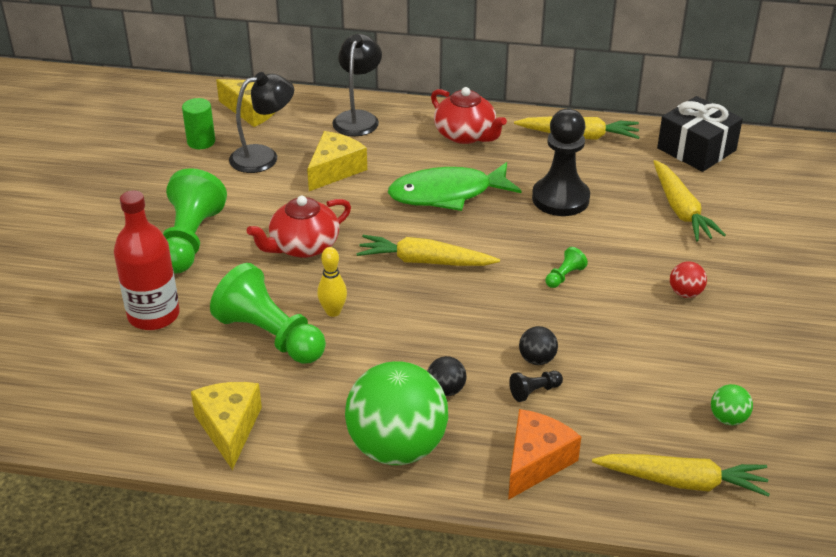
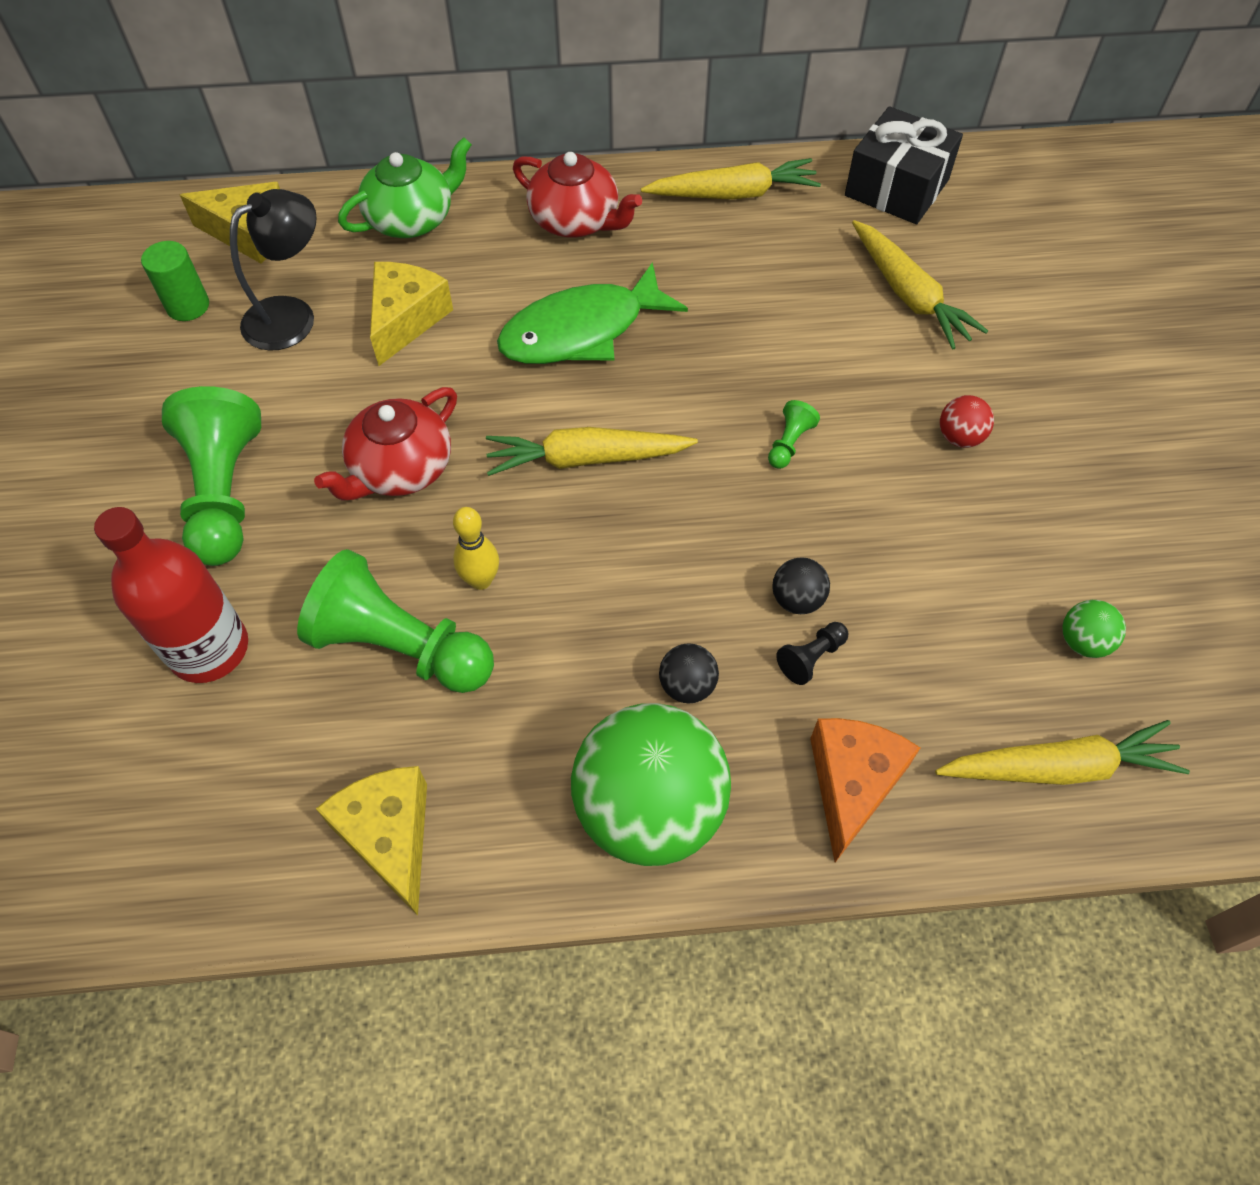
camera: 15 degrees left, 20 degrees up
black lamp [332,34,382,136] -> green teapot [338,137,472,238]
black pawn [532,109,590,216] -> none

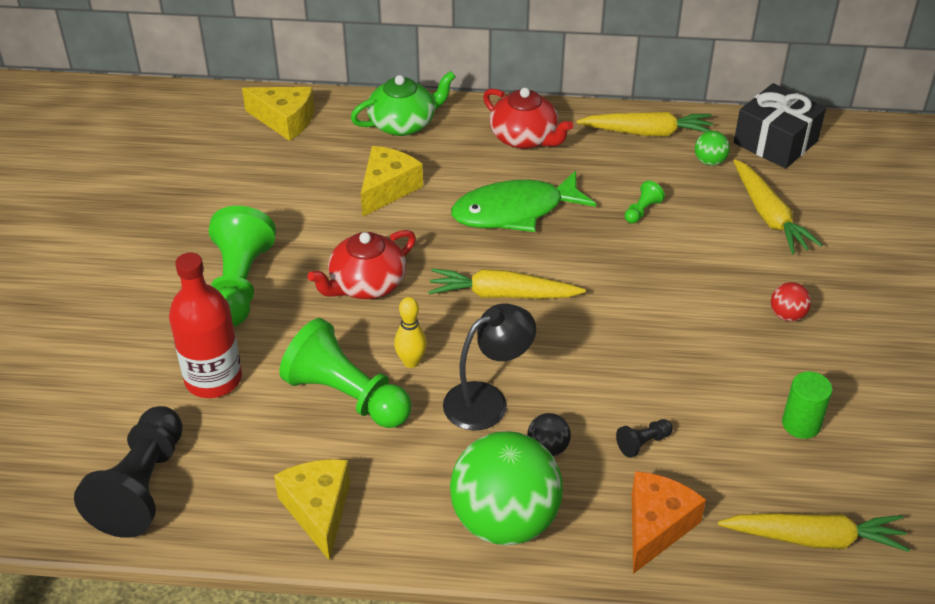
camera: 10 degrees right, 15 degrees down
green cylinder [141,241,209,321] -> green cylinder moved to [782,371,832,439]
black lamp [230,189,317,351] -> black lamp moved to [443,304,536,431]
green pawn [768,400,820,469] -> green pawn moved to [625,181,665,224]
black ball [773,557,830,614] -> none
green ball [1062,600,1126,658] -> green ball moved to [695,131,730,166]
none -> black pawn [74,406,183,538]

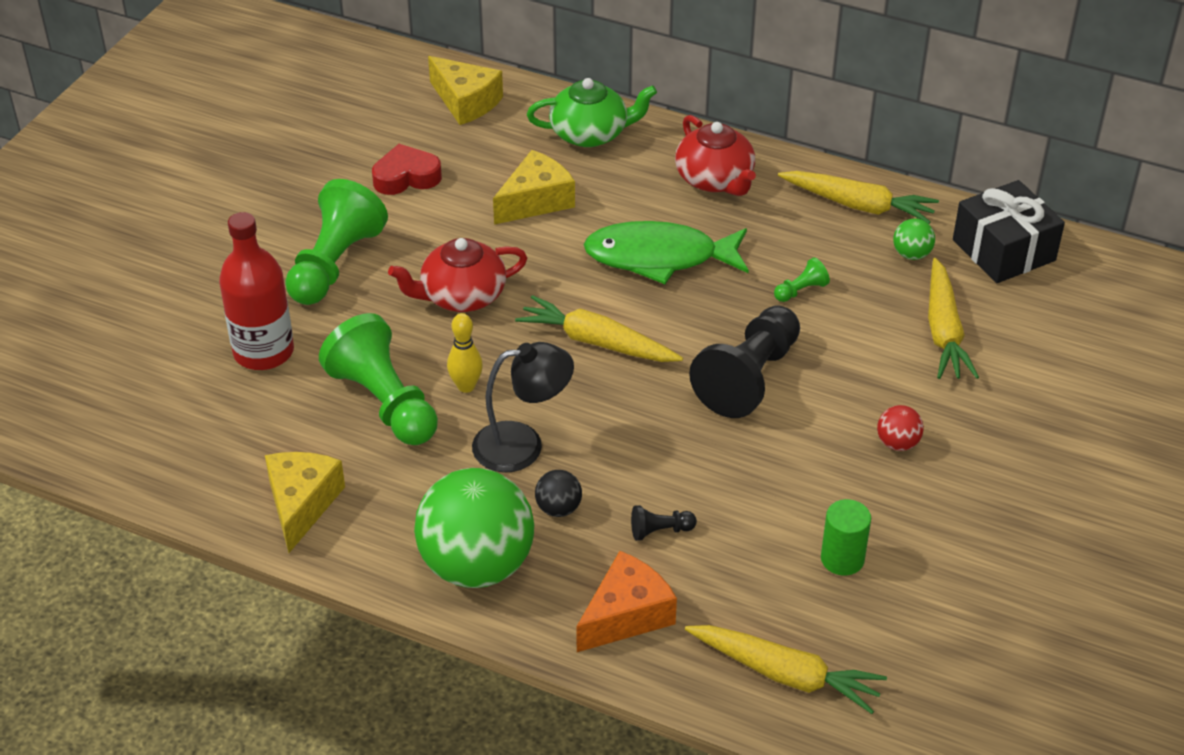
camera: 20 degrees right, 0 degrees up
black pawn [74,406,183,538] -> black pawn moved to [689,305,800,418]
none -> red heart [372,144,442,195]

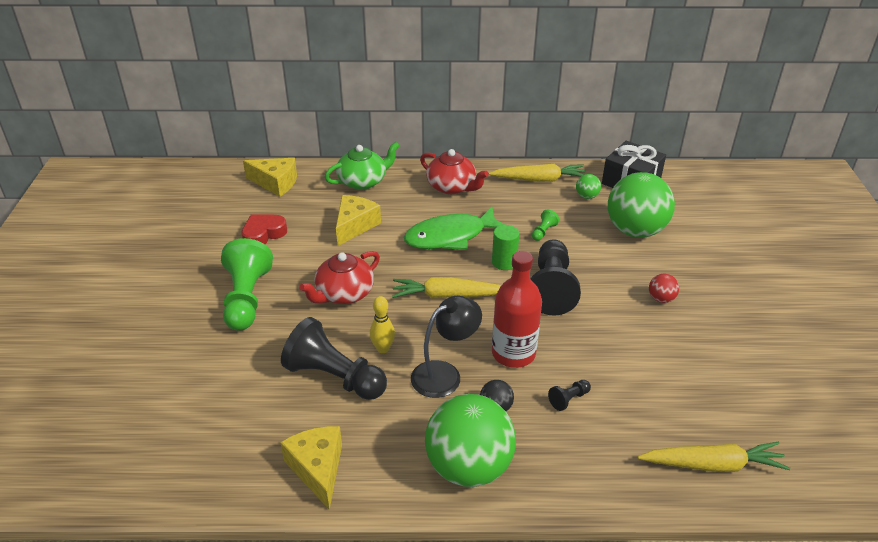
camera: 25 degrees left, 5 degrees down
red bottle [219,212,294,370] -> red bottle moved to [492,251,542,368]
green pawn [319,313,438,445] -> black pawn [281,317,387,400]
orange cheese [576,551,677,652] -> none
green cylinder [821,499,871,576] -> green cylinder moved to [492,225,520,270]
yellow carrot [928,258,979,379] -> green ball [608,172,675,238]

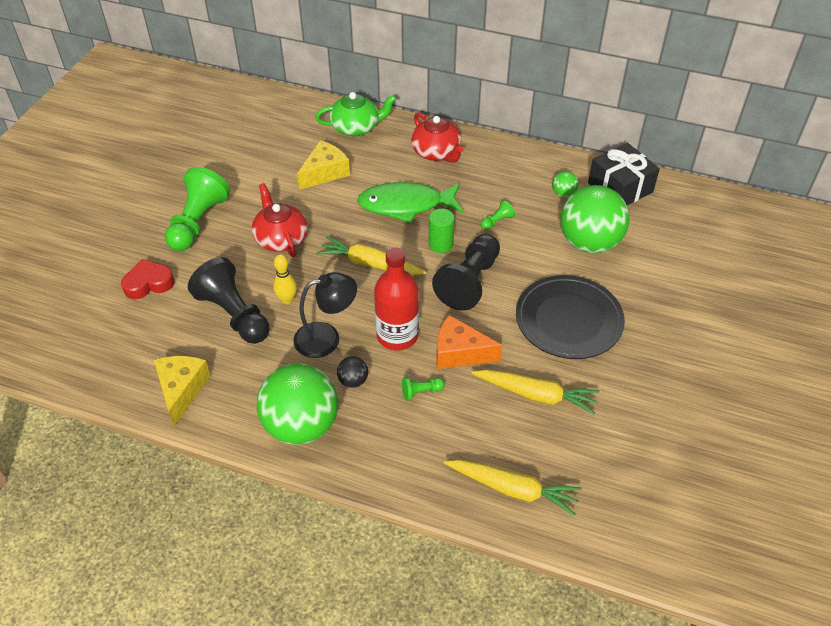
camera: 20 degrees right, 10 degrees up
red heart [242,214,287,244] -> red heart moved to [121,259,174,299]
yellow cheese [243,158,297,197] -> none
red teapot [299,251,380,304] -> red teapot turned 90 degrees clockwise [252,183,308,257]
yellow carrot [489,164,586,182] -> yellow carrot moved to [472,369,600,414]
black pawn [548,380,591,411] -> green pawn [402,377,445,401]
red ball [649,274,679,303] -> black plate [516,275,625,359]
none -> orange cheese [436,315,502,369]

